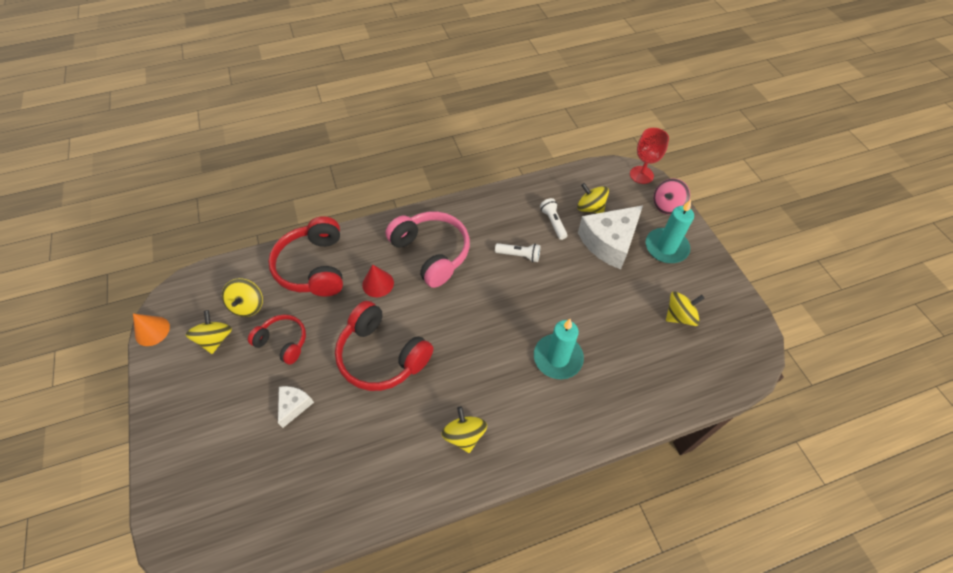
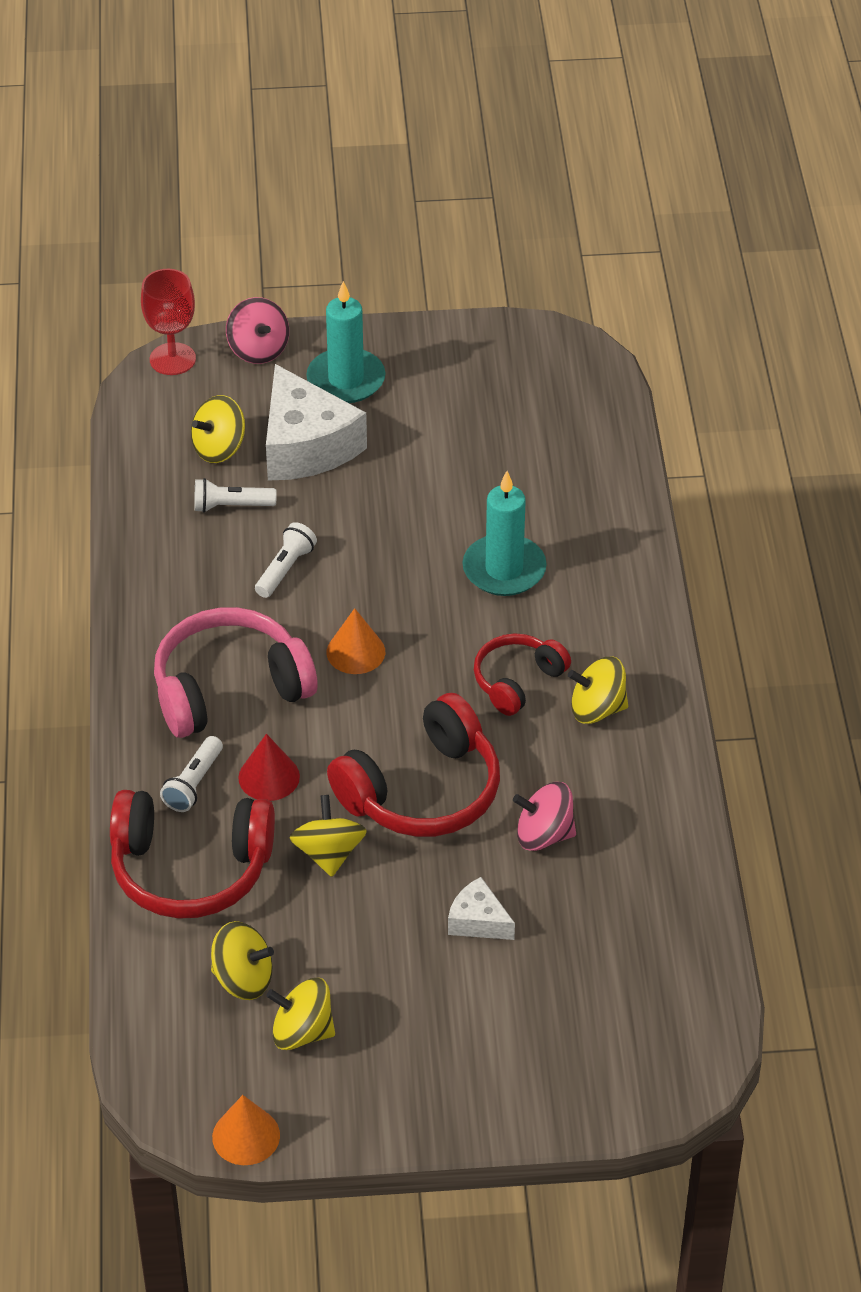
camera: 75 degrees left, 10 degrees down
red headphones [248,314,306,364] -> red headphones moved to [474,634,571,716]
yellow spinning top [666,291,705,326] -> yellow spinning top moved to [289,795,367,877]
none -> white flashlight [160,736,223,812]
none -> orange cone [326,608,385,674]
none -> pink spinning top [513,782,576,851]

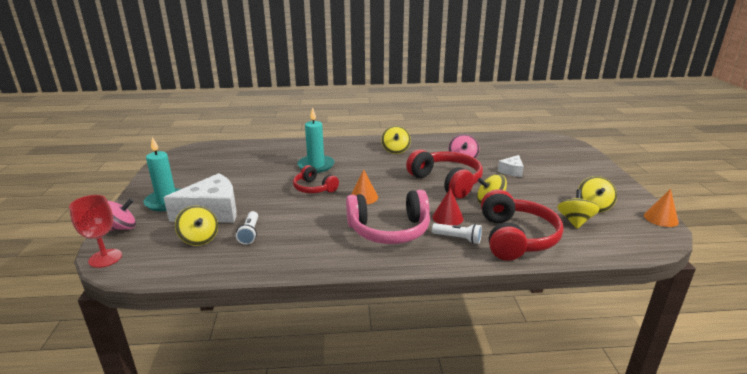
camera: 90 degrees left, 20 degrees down
pink headphones [154,607,318,738] -> pink headphones turned 75 degrees counterclockwise [346,190,430,244]
white flashlight [255,522,317,598] -> none
red headphones [474,634,571,716] -> red headphones moved to [293,165,339,193]

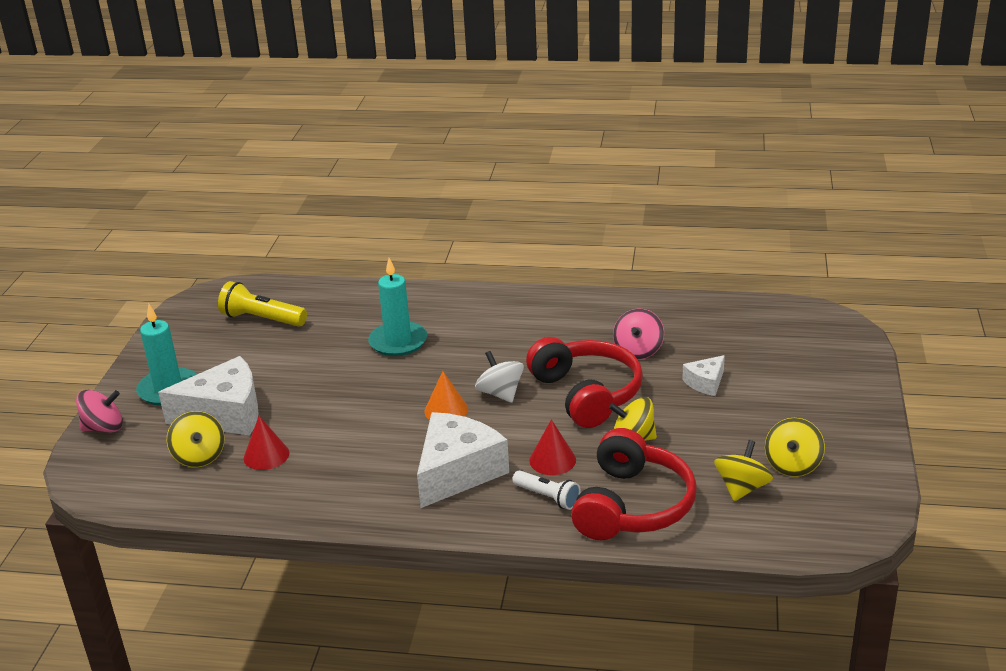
camera: 15 degrees right, 5 degrees up
red goblet [69,195,122,268] -> none
white flashlight [236,211,258,245] -> red cone [244,416,289,470]
red headphones [293,165,339,193] -> none
pink headphones [346,190,430,244] -> white cheese [417,412,509,508]
yellow spinning top [381,126,411,154] -> none
orange cone [644,189,679,227] -> none
none -> yellow flashlight [218,281,307,327]
none -> white spinning top [475,351,524,403]

